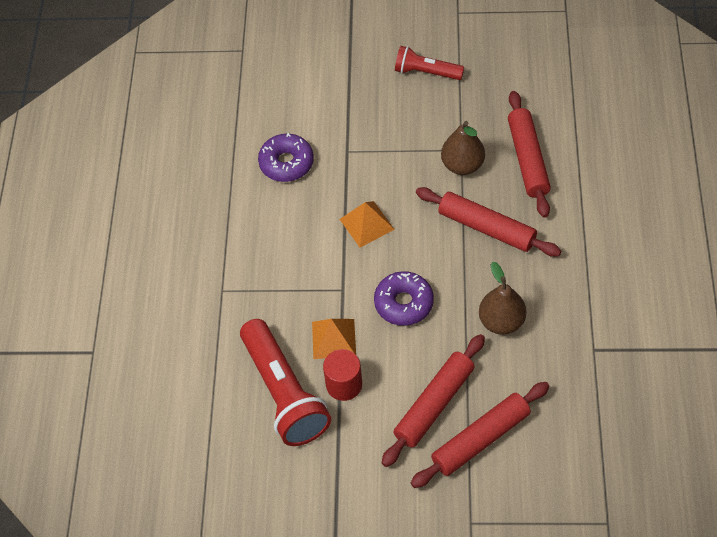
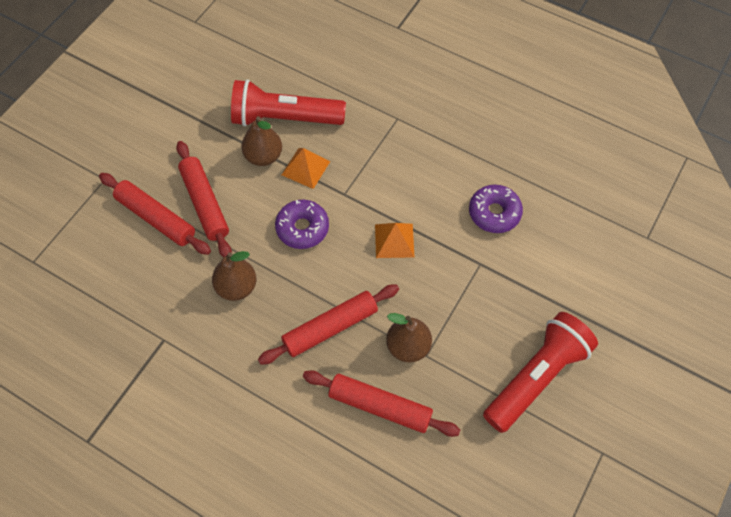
camera: 115 degrees right, 5 degrees up
red cylinder [323,349,362,401] -> brown pear [241,116,282,166]
red flashlight [395,46,464,80] -> red flashlight [483,312,598,433], size x1.76
red rolling pin [411,382,550,488] -> red rolling pin turned 45 degrees counterclockwise [99,173,211,255]

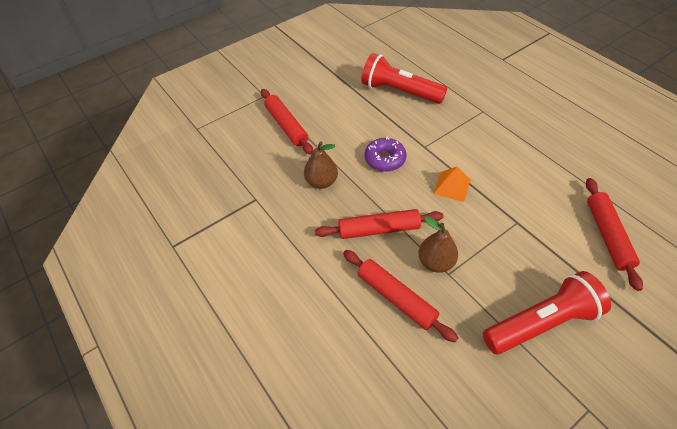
camera: 25 degrees right, 10 degrees down
red rolling pin [176,141,232,257] -> red rolling pin moved to [586,178,643,291]
brown pear [241,116,282,166] -> none
orange pyramid [282,148,330,189] -> none
purple donut [469,185,523,233] -> none

